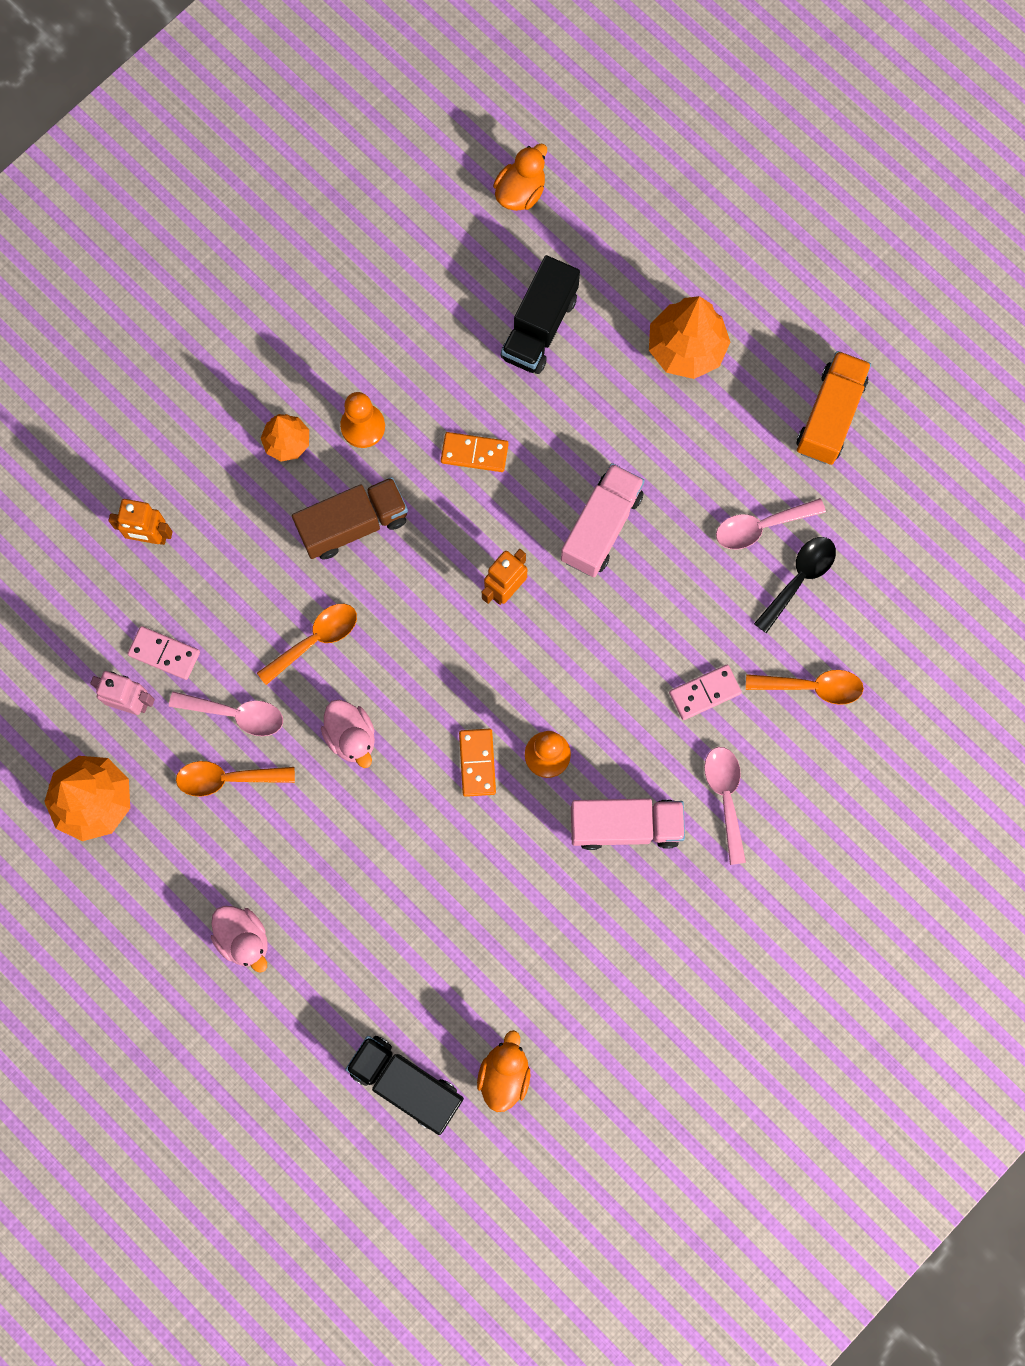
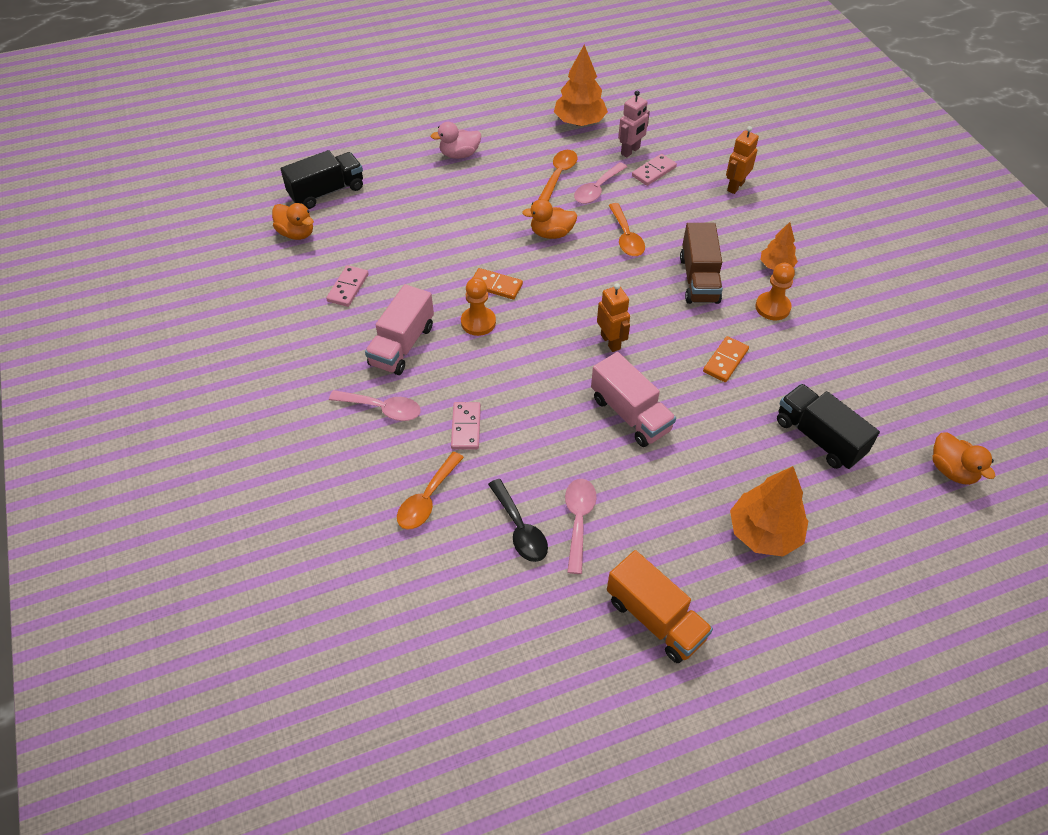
camera: 115 degrees right, 25 degrees down
pink duck [321,700,375,768] -> orange duck [522,199,577,239]
none -> pink domino [326,265,369,307]

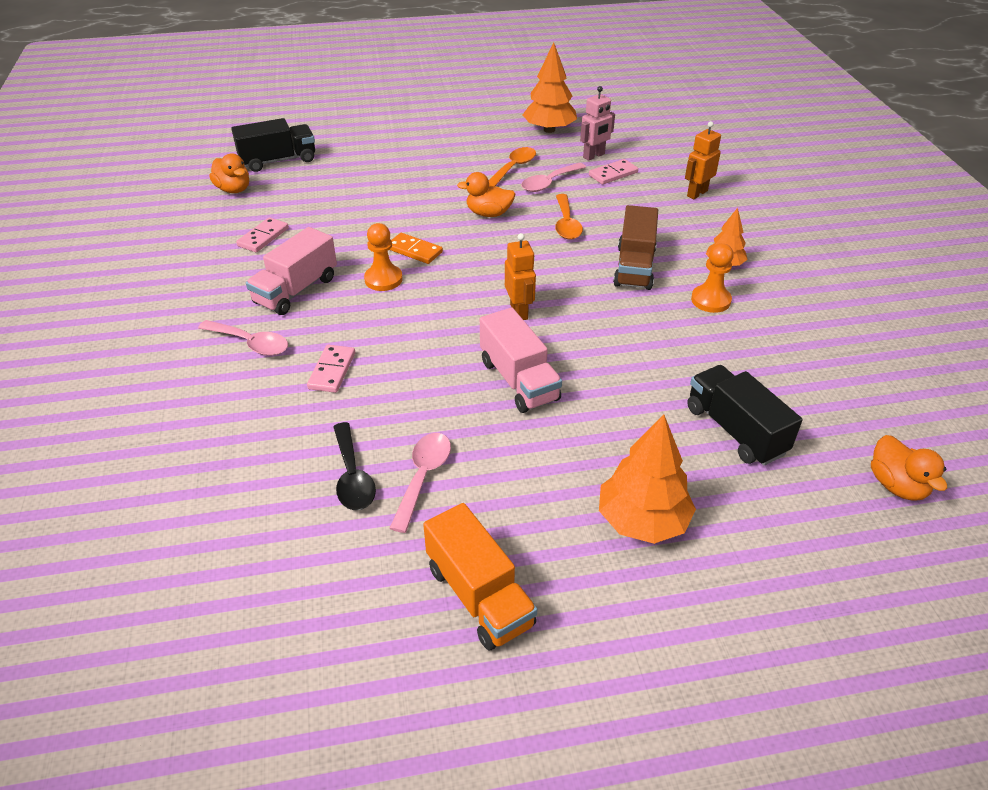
camera: 10 degrees right, 10 degrees down
orange spoon [397,452,464,530] -> none
pink duck [431,122,481,159] -> none
orange domino [703,336,749,382] -> none

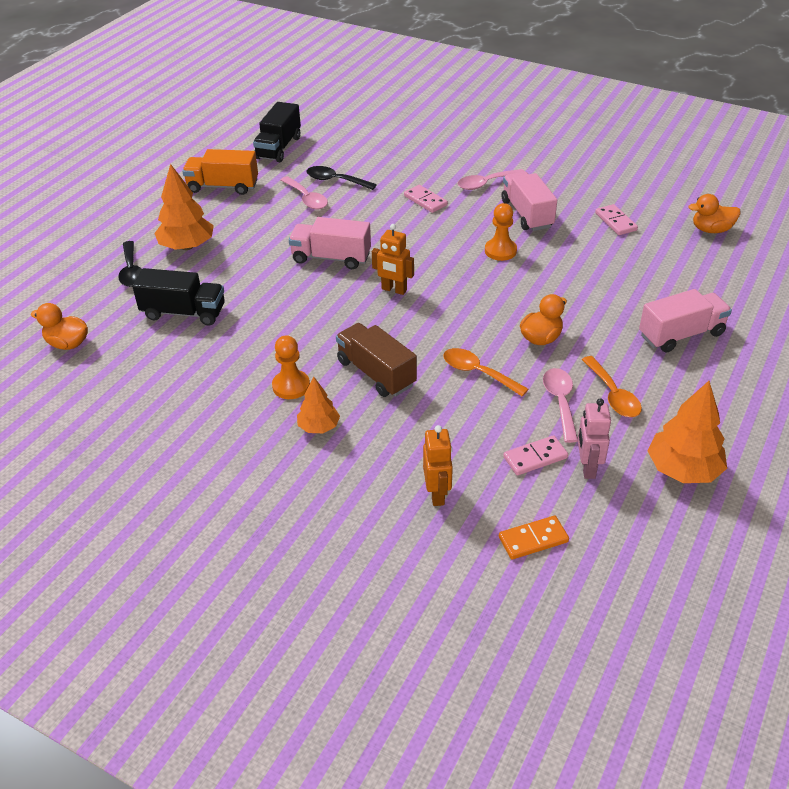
camera: 130 degrees right, 0 degrees up
black truck [231,118,315,172] -> black truck moved to [253,102,301,162]
orange domino [390,233,443,264] -> orange domino moved to [499,516,569,559]
pink domino [589,159,638,184] -> pink domino turned 60 degrees clockwise [503,435,568,475]
none -> black spoon [118,241,142,287]
none -> pink truck [639,289,732,353]

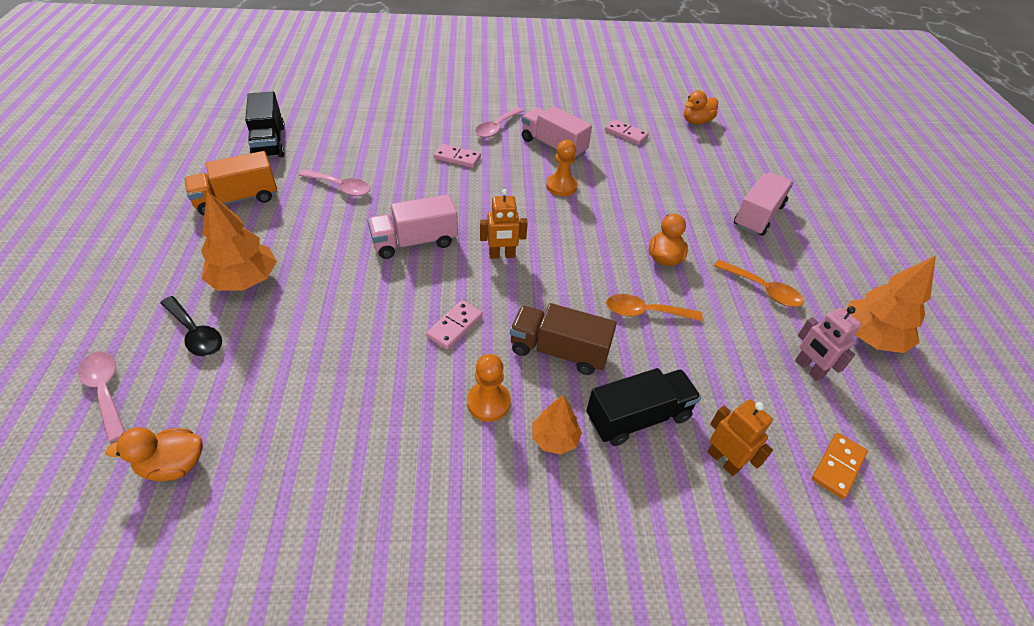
camera: 35 degrees left, 5 degrees up
black truck [132,268,225,326] -> black truck moved to [586,368,701,446]
black spoon [306,166,377,190] -> none
pink domino [503,435,568,475] -> pink domino moved to [426,300,483,350]
pink spoon [543,368,578,443] -> pink spoon moved to [78,352,125,442]

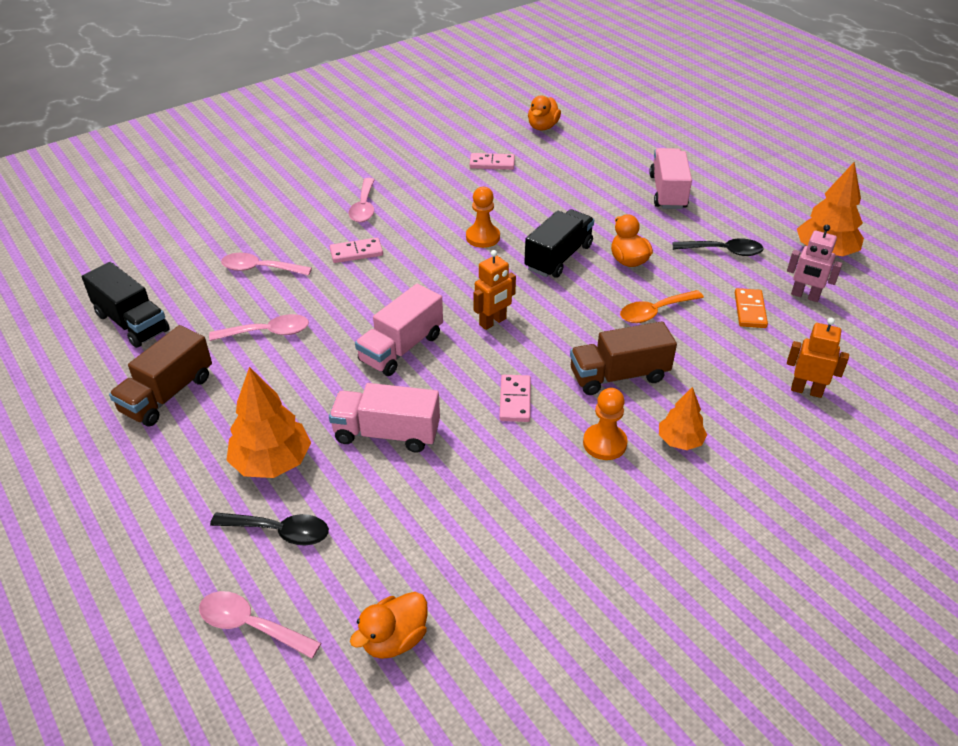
camera: 30 degrees left, 5 degrees down
orange truck [184,151,277,215] -> brown truck [109,325,212,426]
pink truck [522,106,592,160] -> pink truck moved to [329,383,440,453]
black truck [586,368,701,446] -> black truck moved to [524,209,594,278]
orange spoon [714,260,804,307] -> black spoon [673,238,764,256]
orange domino [812,433,868,499] -> orange domino moved to [735,288,768,328]
none -> pink spoon [221,253,312,276]

